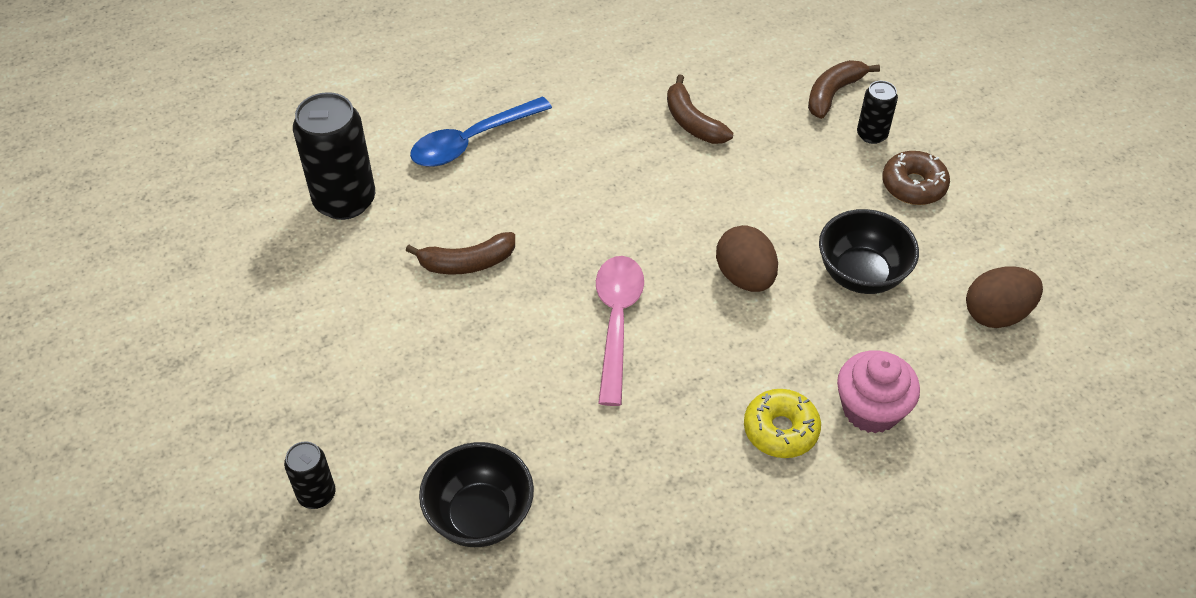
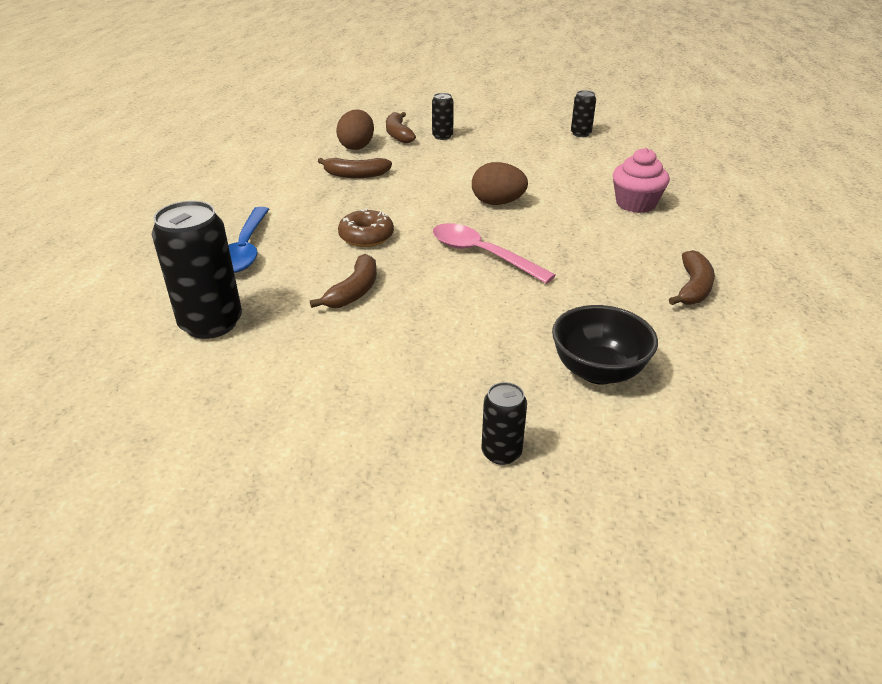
camera: 55 degrees left, 15 degrees down
yellow donut [744,389,821,458] -> none
black bowl [819,209,919,294] -> none
brown donut [882,151,950,205] -> brown donut moved to [338,208,394,247]
brown egg [966,266,1043,328] -> brown egg moved to [336,109,374,150]
none -> black can [571,90,596,137]
none -> brown banana [669,250,715,305]

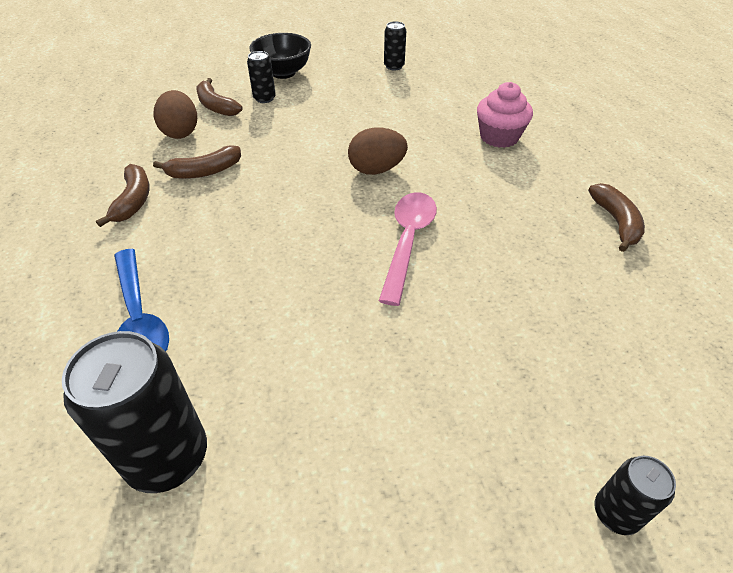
camera: 25 degrees left, 10 degrees up
brown banana [310,254,377,308] -> brown banana moved to [96,164,150,227]
brown donut [338,208,394,247] -> none
pink spoon [433,223,556,284] -> pink spoon turned 90 degrees clockwise [379,192,437,306]
black bowl [552,305,658,385] -> black bowl moved to [249,33,311,79]

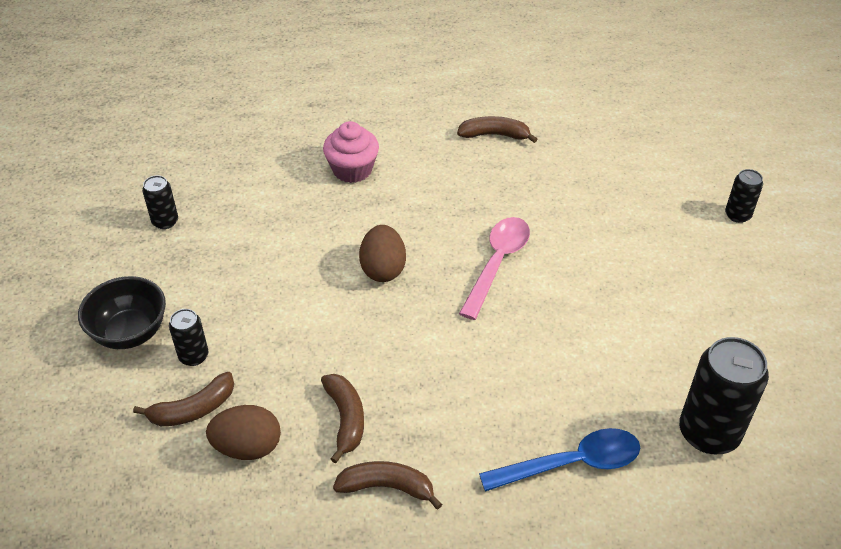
camera: 80 degrees left, 0 degrees up
pink spoon [379,192,437,306] -> pink spoon turned 90 degrees clockwise [459,217,530,320]

